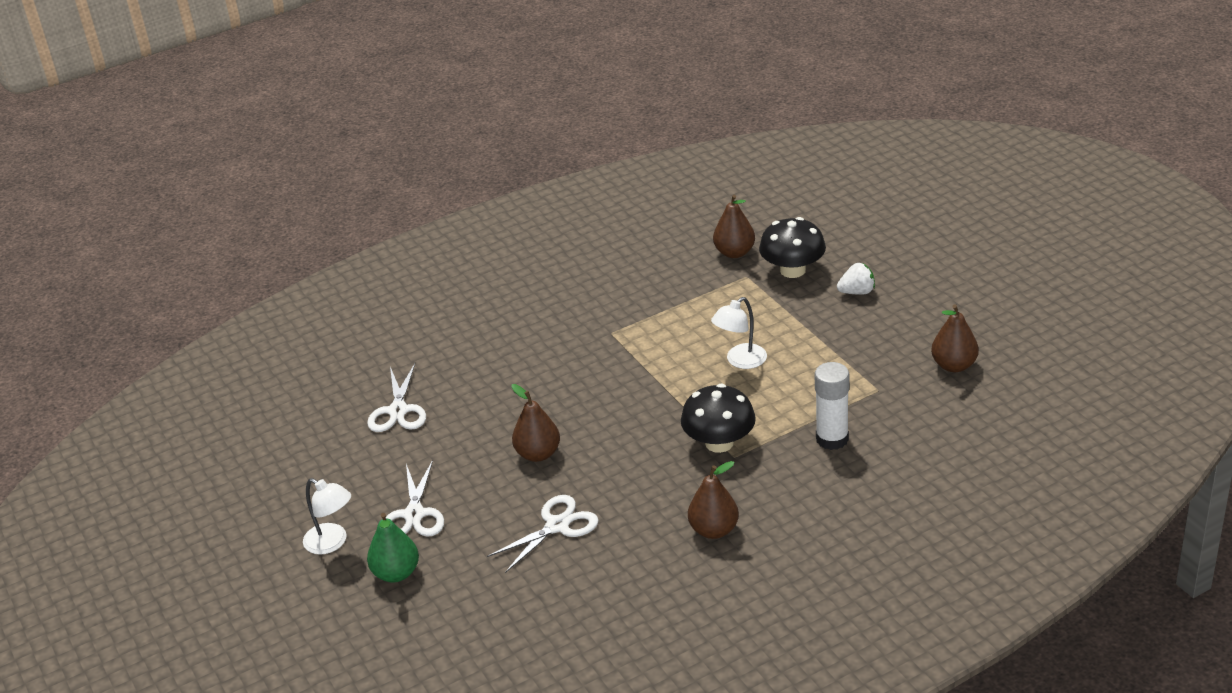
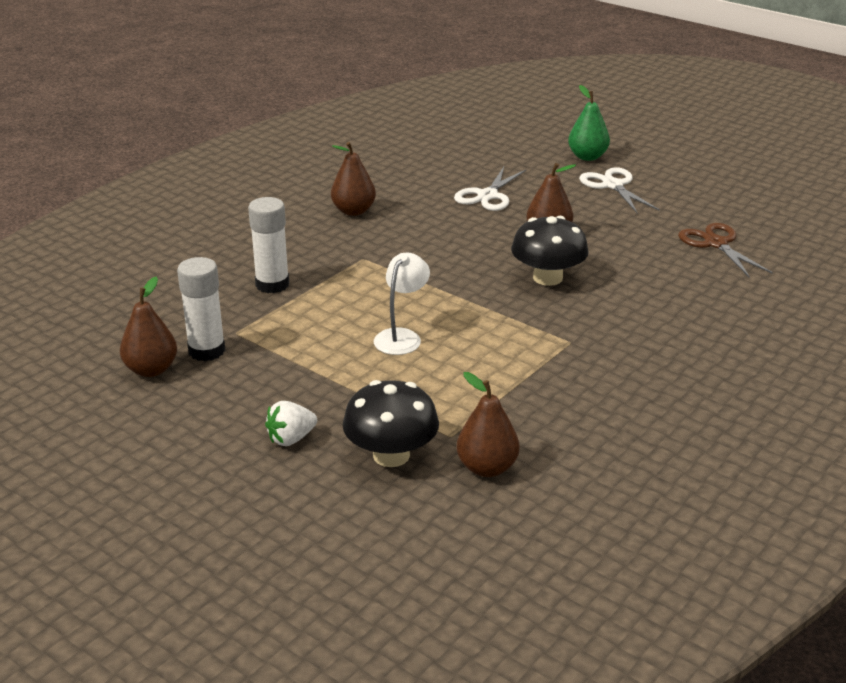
camera: 155 degrees right, 5 degrees down
white lamp [303,478,351,555] -> none
white scissors [367,364,426,432] -> brown scissors [678,223,773,278]
black mushroom [681,383,756,453] -> black mushroom moved to [511,216,589,286]
none -> white glue stick [177,257,225,361]

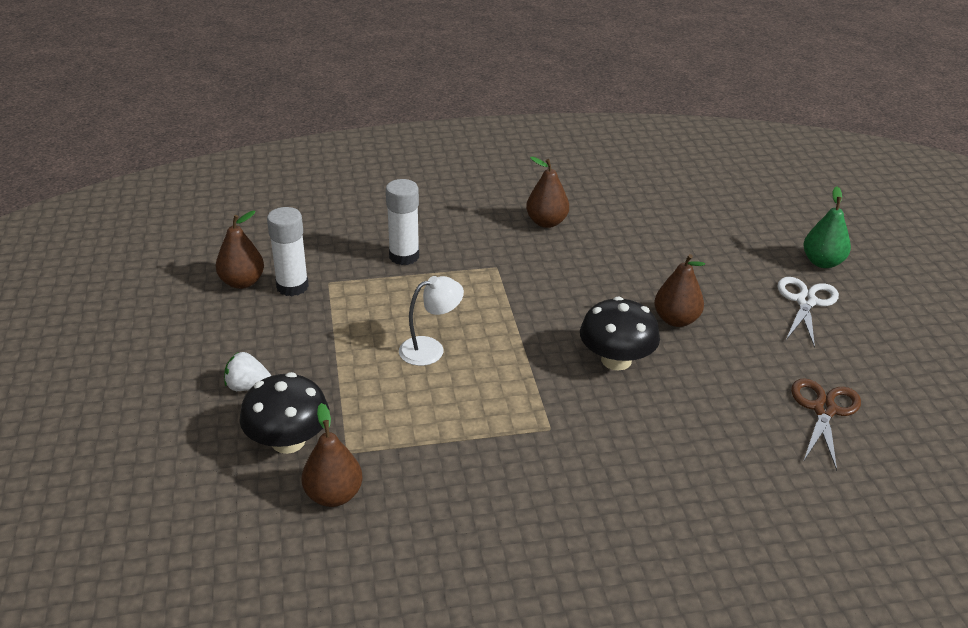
camera: 40 degrees right, 5 degrees up
white scissors [454,167,526,211] -> none

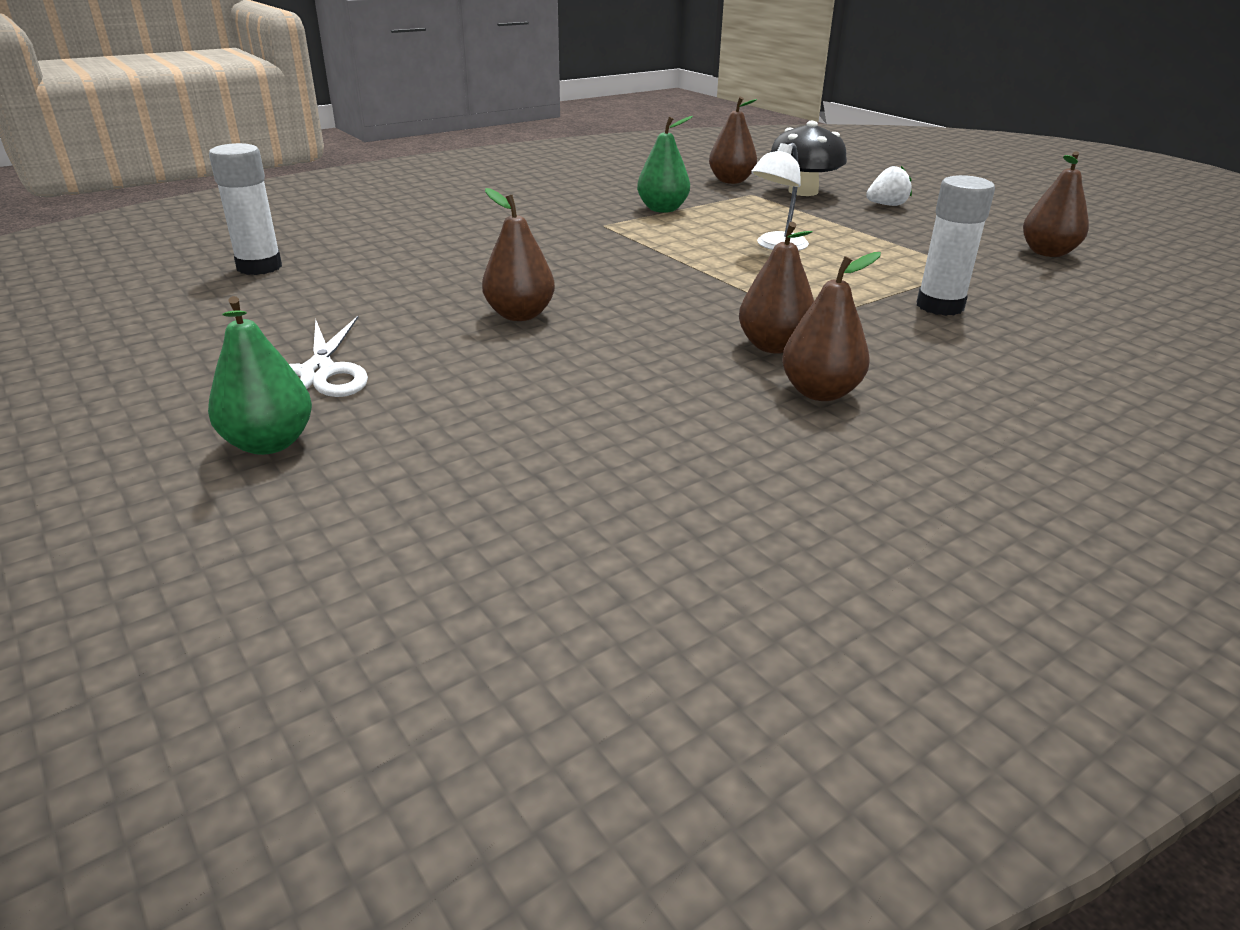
camera: 155 degrees right, 5 degrees down
white glue stick [267,207,309,296] -> white glue stick moved to [209,143,282,275]
black mushroom [580,296,660,370] -> none
brown scissors [791,378,861,471] -> none
none -> green pear [637,116,693,213]
none -> brown pear [739,222,814,354]

